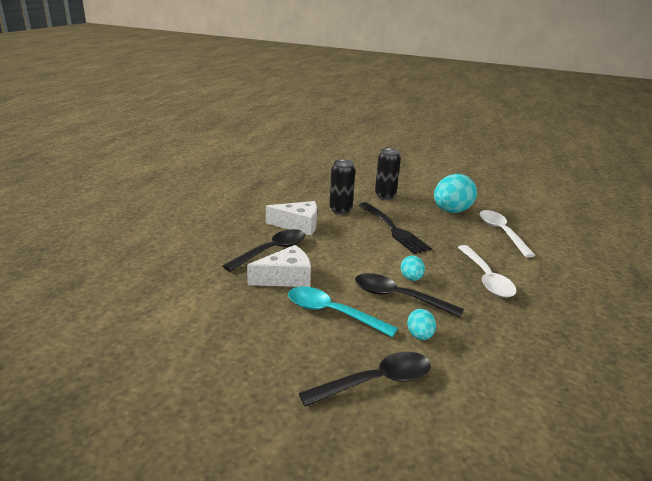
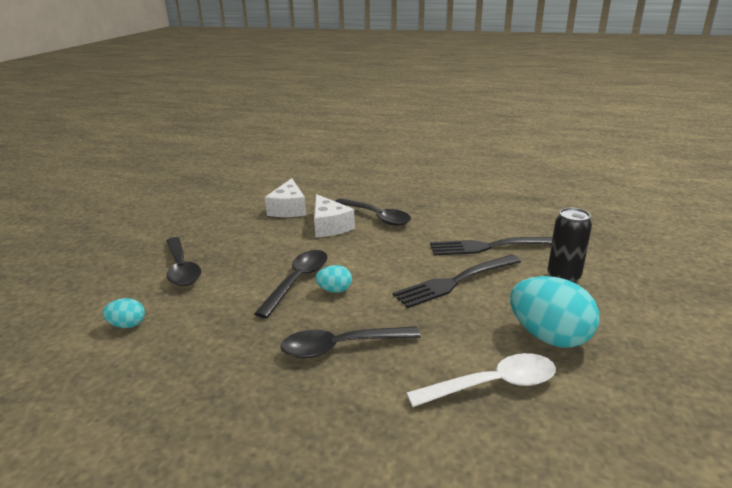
camera: 90 degrees right, 0 degrees up
white cheese [266,201,317,235] -> white cheese moved to [265,178,306,217]
turquoise spoon [288,286,398,337] -> none
black can [329,159,355,214] -> black fork [430,237,553,256]
turquoise egg [407,309,436,340] -> turquoise egg moved to [103,298,145,328]
white spoon [458,245,517,298] -> black spoon [280,326,421,358]

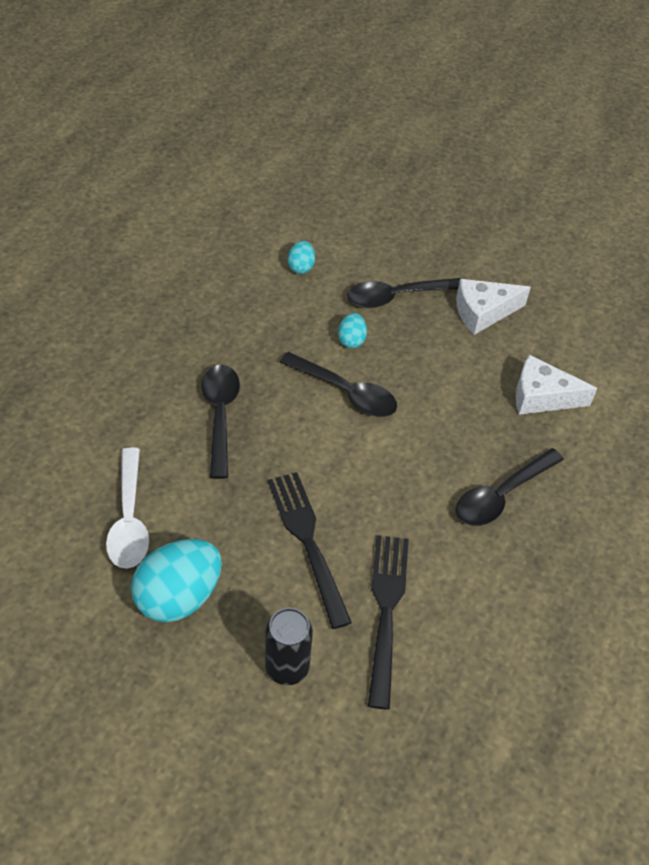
camera: 95 degrees right, 25 degrees up
white cheese [314,194,355,237] -> white cheese moved to [456,279,531,335]
turquoise egg [315,265,352,293] -> turquoise egg moved to [338,313,367,348]

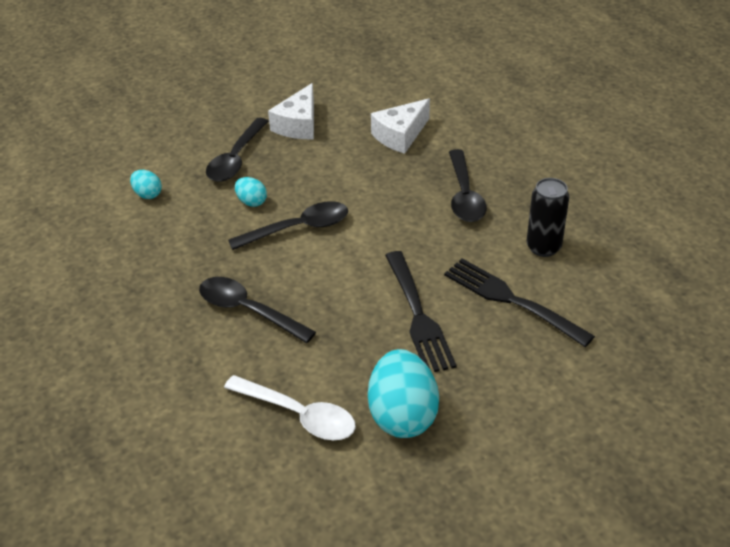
camera: 50 degrees left, 10 degrees down
black can [265,608,313,685] -> black can moved to [526,178,569,257]
black fork [268,472,352,629] -> black fork turned 120 degrees counterclockwise [385,251,457,372]

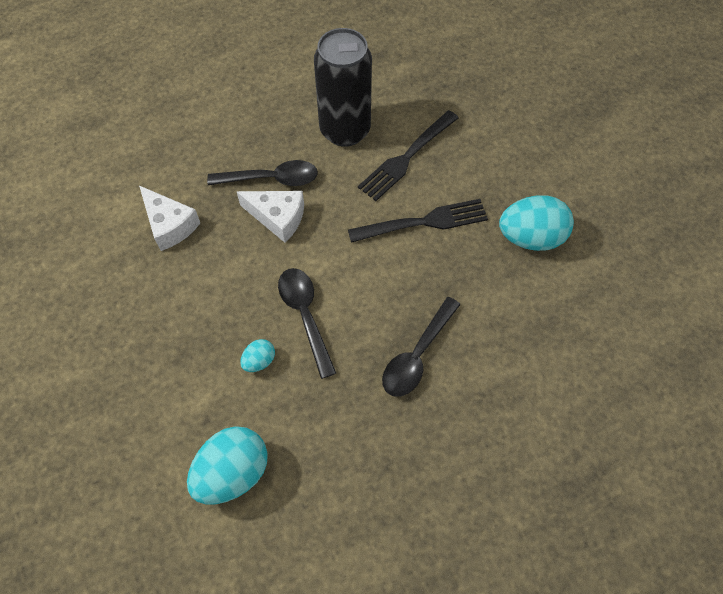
camera: 90 degrees left, 20 degrees up
turquoise egg [130,170,162,199] -> turquoise egg [187,426,268,504], size x2.06
black spoon [206,118,269,182] -> none
white spoon [224,375,356,440] -> none
white cheese [268,83,314,139] -> white cheese moved to [237,191,304,243]
black can [526,178,569,257] -> black can [314,28,372,147], size x1.74

